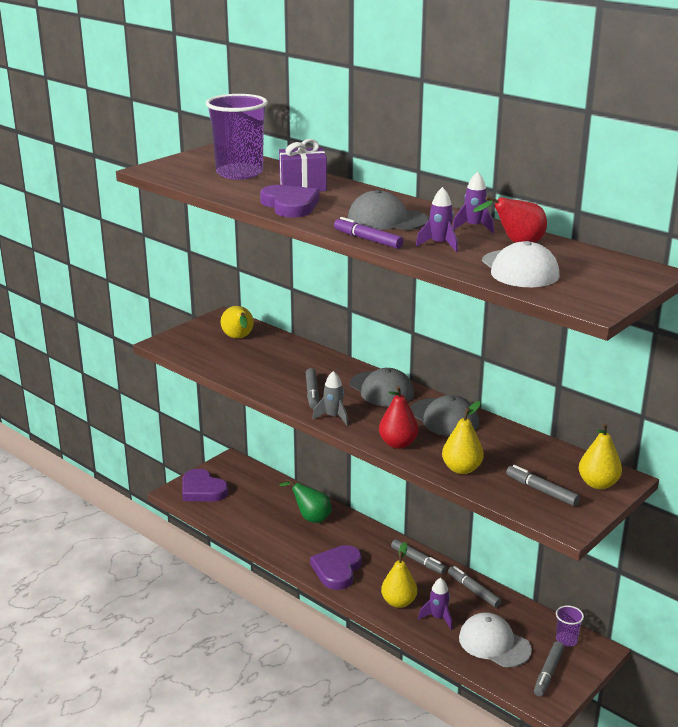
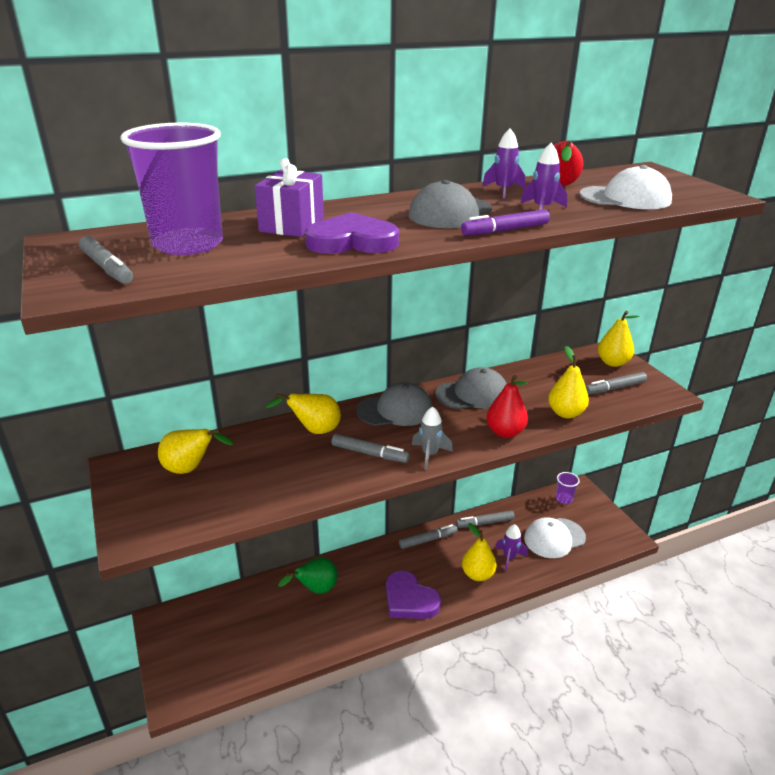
camera: 65 degrees left, 5 degrees up
purple heart [182,469,228,502] -> none
grey marker [534,641,564,696] -> grey marker moved to [79,236,133,284]
none -> yellow pear [265,394,341,434]

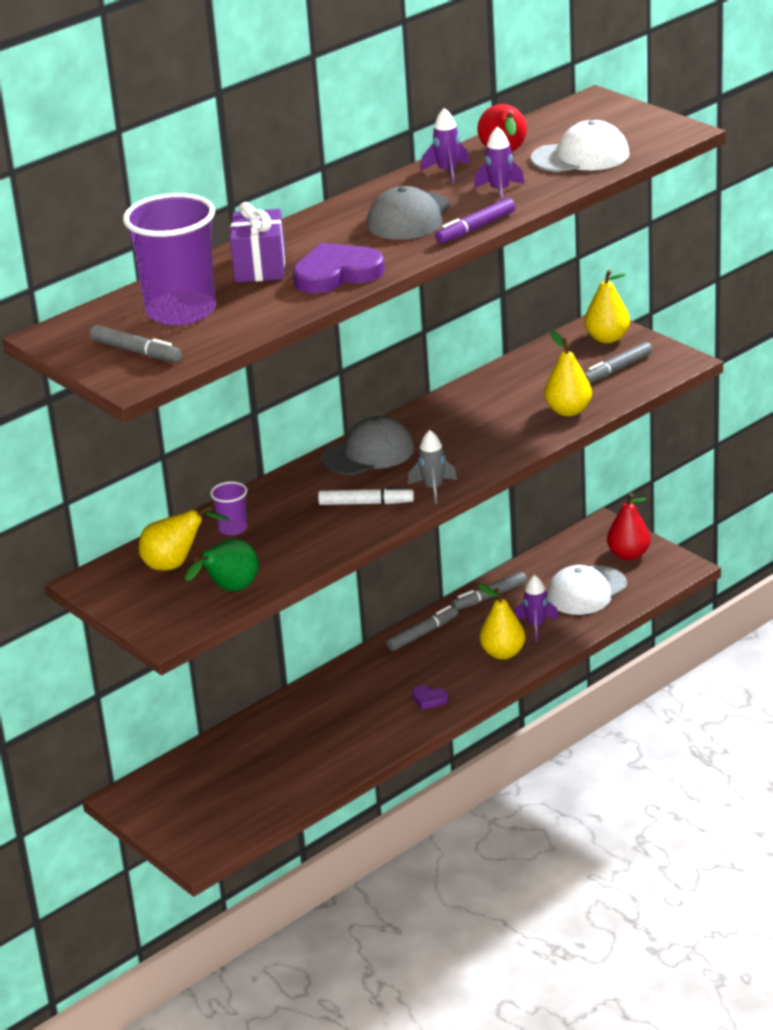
camera: 15 degrees left, 0 degrees up
yellow pear [265,394,341,434] -> none
green pear [278,557,338,594] -> green pear moved to [185,539,259,591]
grey marker [332,434,410,463] -> white marker [318,487,414,505]
purple heart [386,571,441,619] -> purple heart [412,685,449,709], size x0.46
grey cap [435,367,507,409] -> none
red pear [486,375,528,438] -> red pear moved to [607,493,651,560]
purple cup [556,472,580,504] -> purple cup moved to [210,482,247,535]

